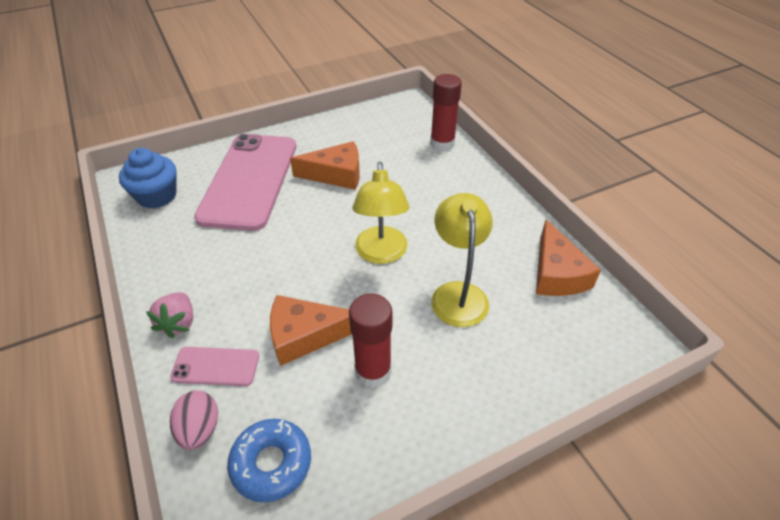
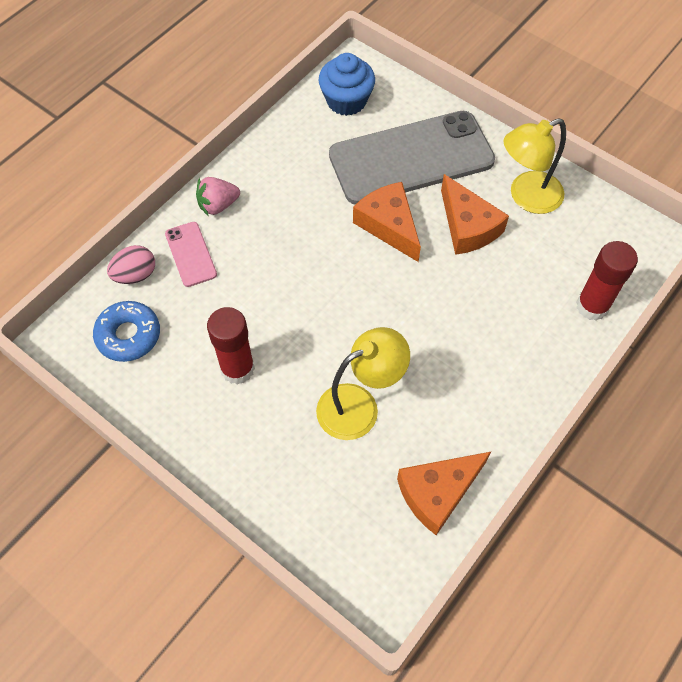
camera: 65 degrees right, 15 degrees up
pink phone [194,134,296,231] -> grey phone [329,111,495,205]
orange cheese [270,295,352,366] -> orange cheese moved to [353,182,421,262]
yellow lamp [352,162,409,264] -> yellow lamp moved to [504,118,566,214]

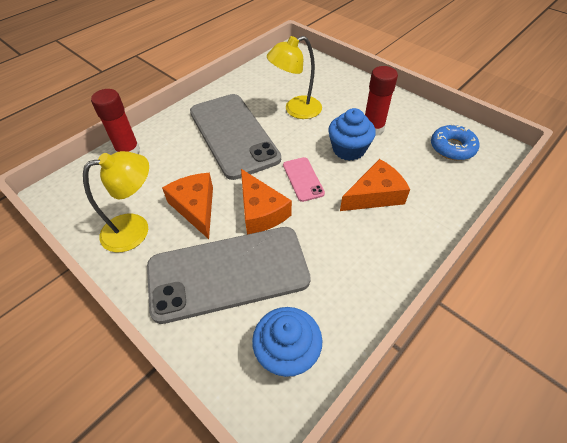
camera: 175 degrees left, 10 degrees down
pink egg [107,245,155,284] -> none
pink phone [165,222,217,287] -> pink phone moved to [283,157,325,202]
pink strawberry [196,177,240,216] -> none
orange cheese [397,452,491,535] -> orange cheese moved to [340,159,410,211]
none -> grey phone [190,94,281,180]
none -> blue cupcake [328,108,376,161]

